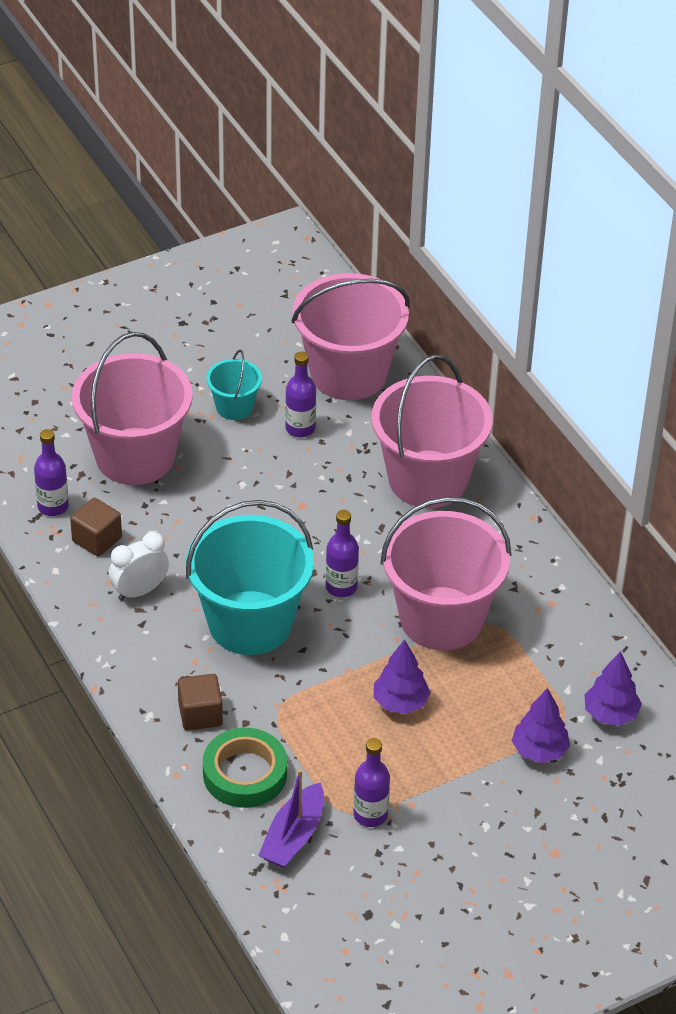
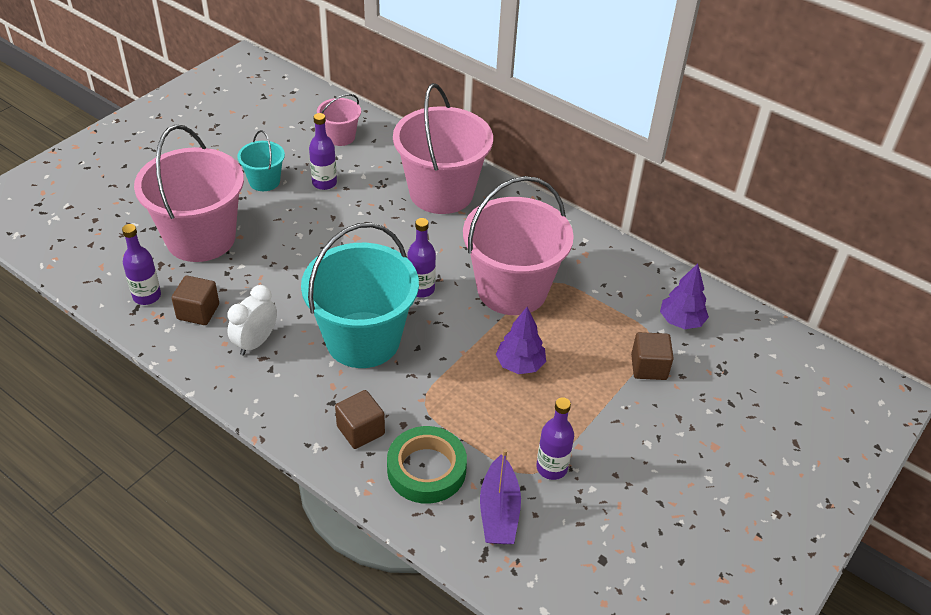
camera: 25 degrees left, 0 degrees up
pink bucket [291,273,410,400] -> pink bucket [317,94,361,146], size x0.48
purple tree [512,688,570,763] -> brown cube [631,332,674,380]

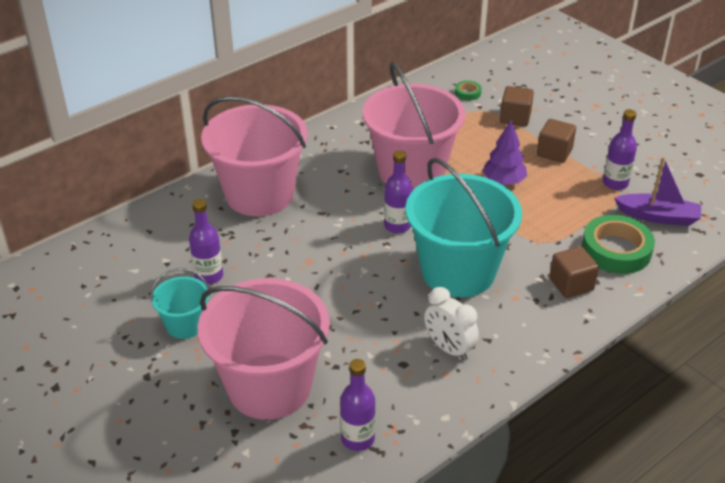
camera: 75 degrees left, 5 degrees down
brown cube [172,276,219,325] -> brown cube moved to [537,119,576,163]
pink bucket [317,94,361,146] -> none
purple tree [660,263,709,329] -> green tape [455,81,482,101]

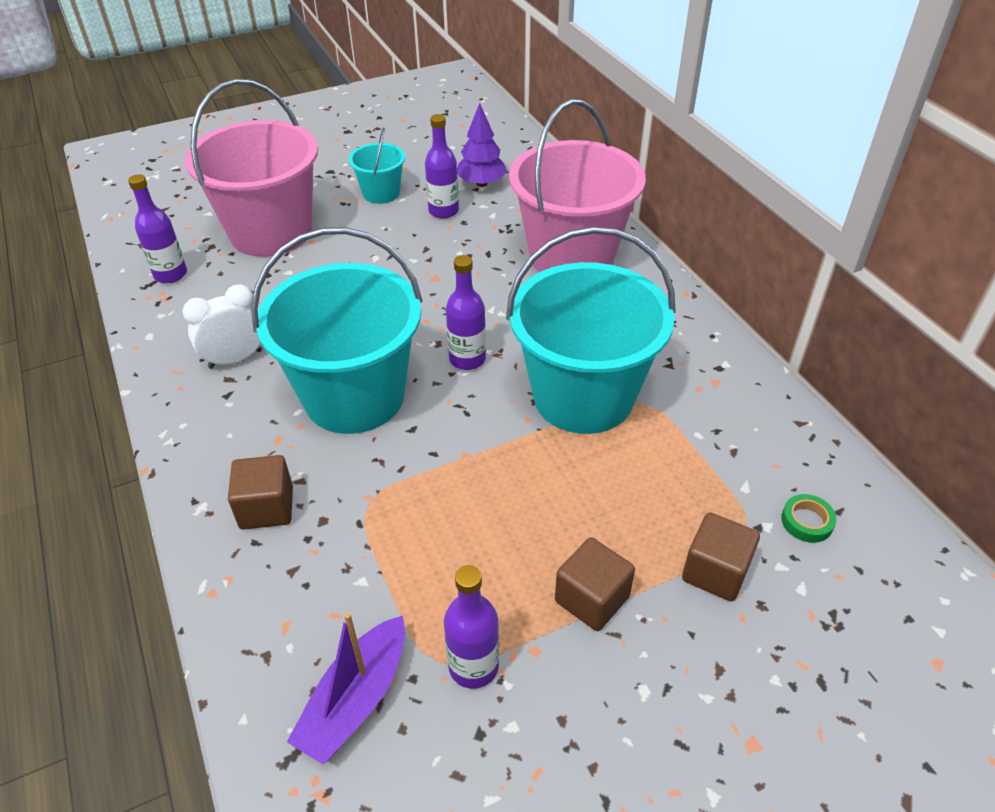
camera: 105 degrees right, 5 degrees up
pink bucket [363,62,465,190] -> turquoise bucket [506,226,676,434]
purple tree [482,120,527,185] -> purple tree moved to [457,103,507,187]
green tape [582,215,655,274] -> none

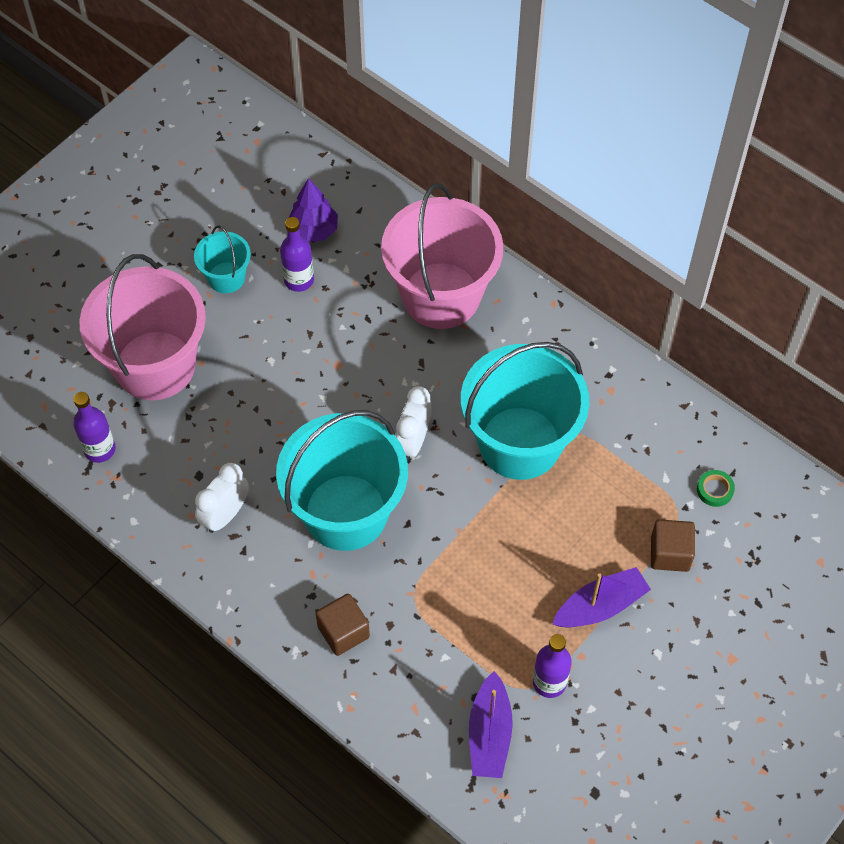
camera: 25 degrees left, 15 degrees up
purple bottle [446,255,486,370] -> white clock [396,386,431,461]
brown cube [555,537,635,631] -> purple boat [552,567,651,628]

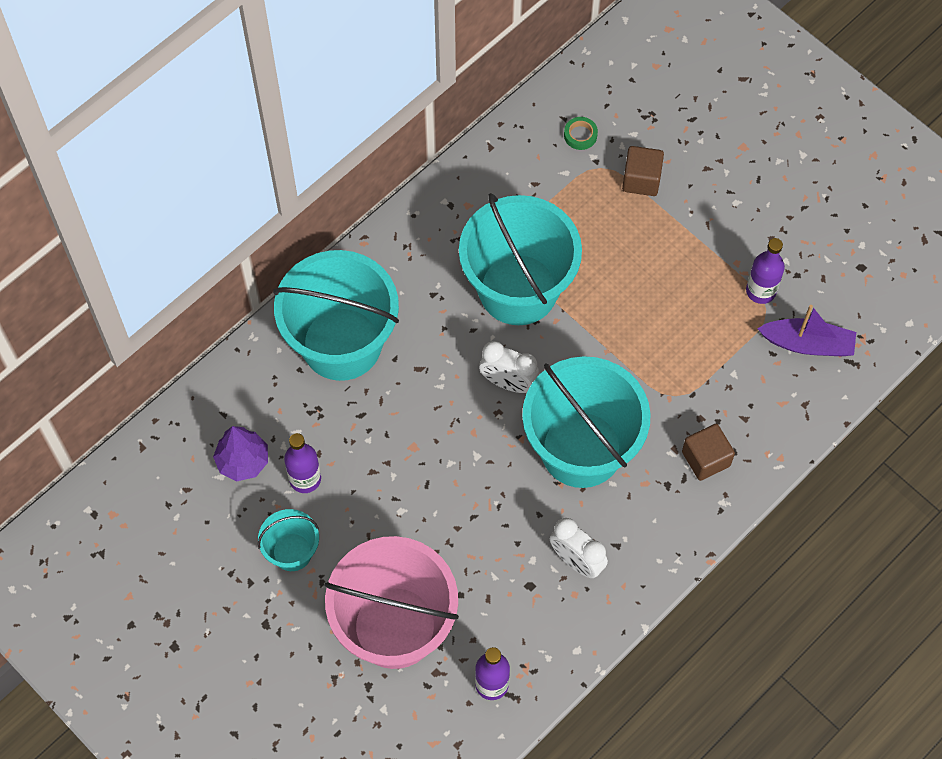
camera: 85 degrees left, 5 degrees up
pink bucket [381,183,503,329] -> turquoise bucket [273,250,399,381]
purple boat [552,567,651,628] -> none

